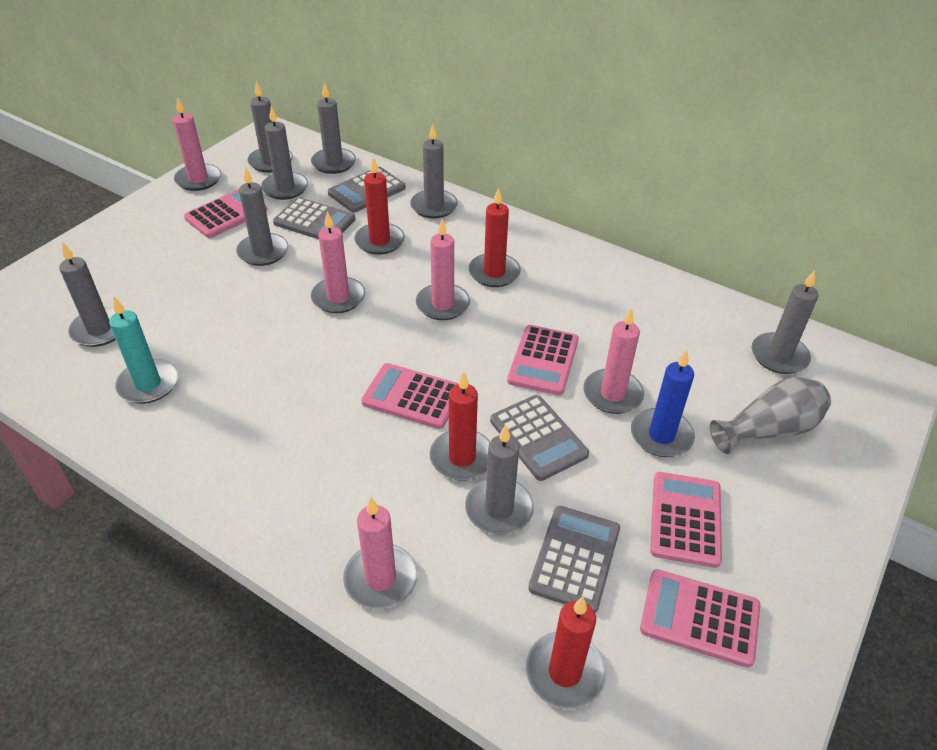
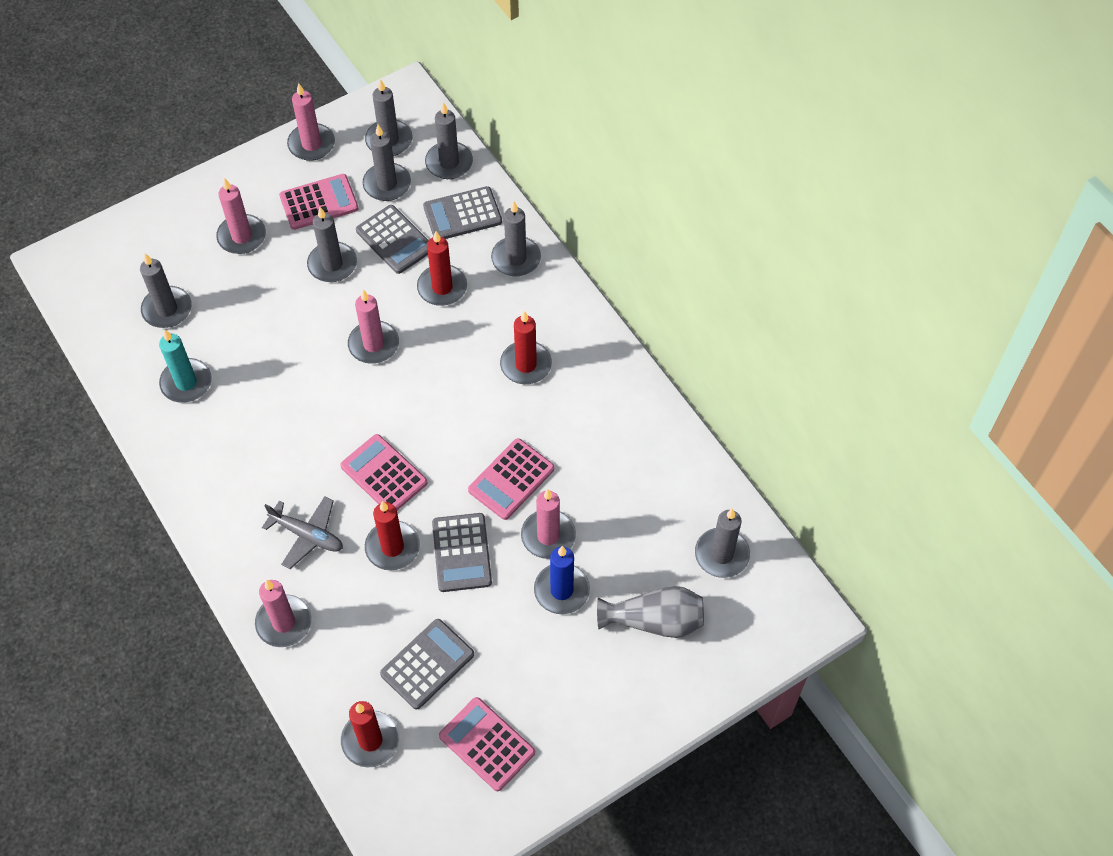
camera: 25 degrees right, 15 degrees up
pink candle [416,219,470,320] -> pink candle moved to [216,178,266,254]
grey candle [465,424,534,535] -> none
pink calculator [650,472,722,568] -> none
none -> grey plane [262,496,343,569]

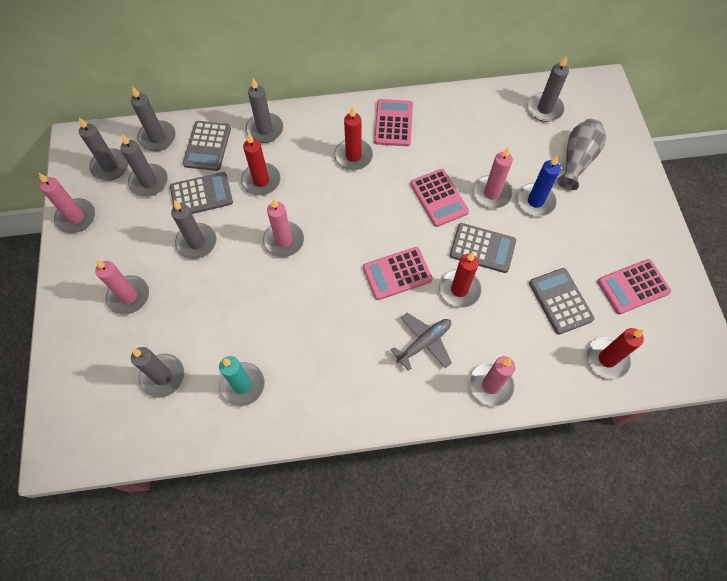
camera: 65 degrees left, 5 degrees up
pink calculator [279,174,359,230] -> pink calculator moved to [374,99,413,146]

